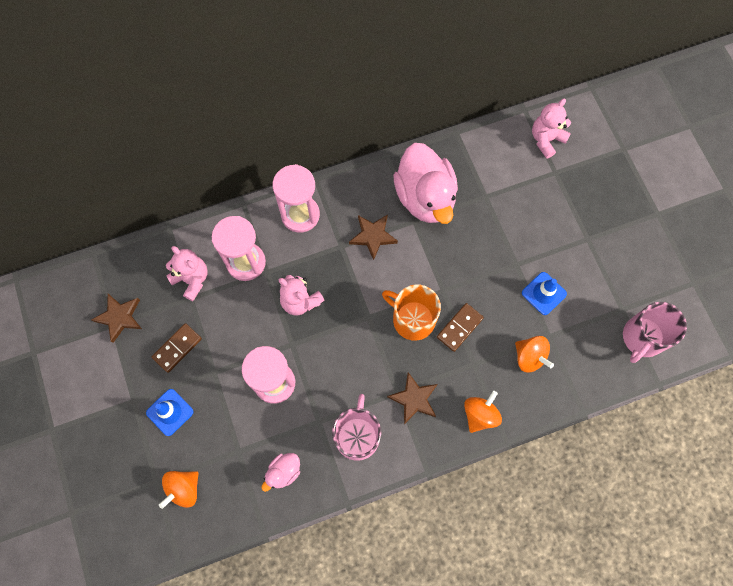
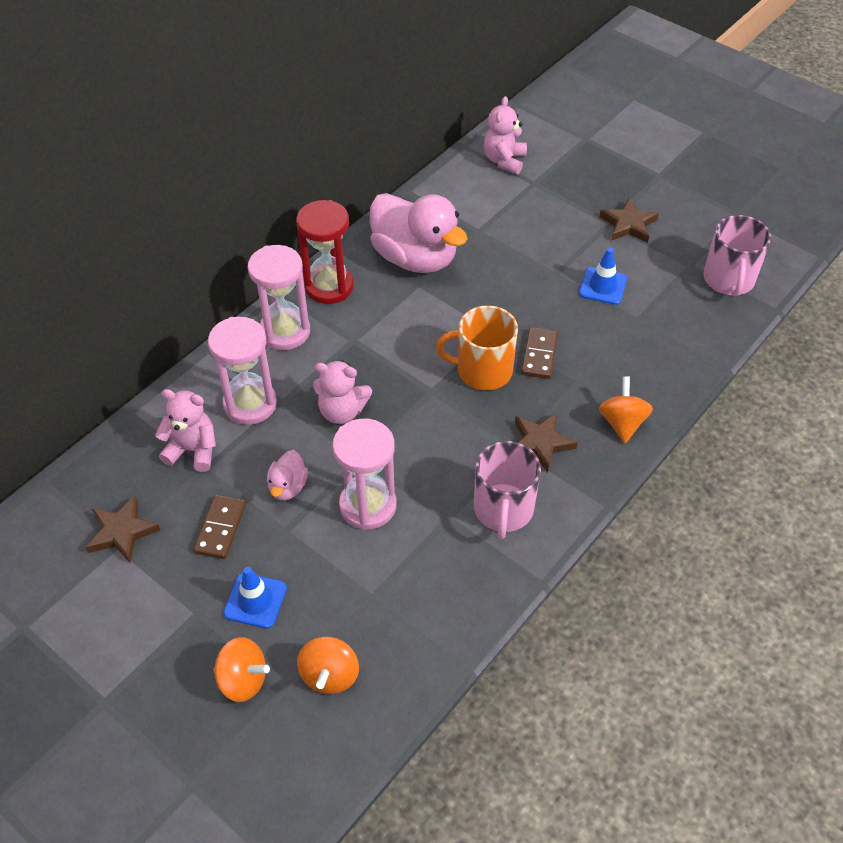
camera: 30 degrees left, 20 degrees down
pink duck [261,453,300,492] -> pink duck moved to [267,450,308,500]
pink mug [332,394,381,461] -> pink mug turned 150 degrees counterclockwise [474,441,541,539]
brown star [349,215,398,260] -> brown star moved to [600,198,659,243]
orange spinning top [515,336,554,373] -> orange spinning top moved to [213,637,270,702]
none -> red hourglass [296,200,354,304]

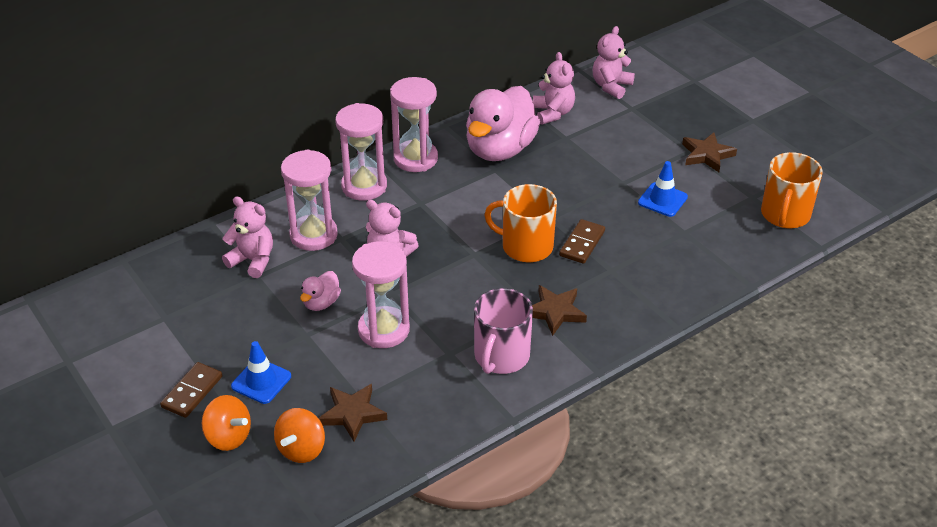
camera: 15 degrees right, 10 degrees down
brown star [86,495,160,562] -> brown star moved to [318,384,387,442]
brown domino [193,495,246,559] -> brown domino moved to [160,362,223,418]
red hourglass [296,200,354,304] -> pink hourglass [390,77,438,172]
pink duck [370,193,468,273] -> pink duck turned 60 degrees clockwise [466,86,540,161]
orange spinning top [599,376,653,443] -> none
pink mug [703,215,771,297] -> orange mug [761,152,823,228]
none -> pink teddy bear [533,52,575,125]

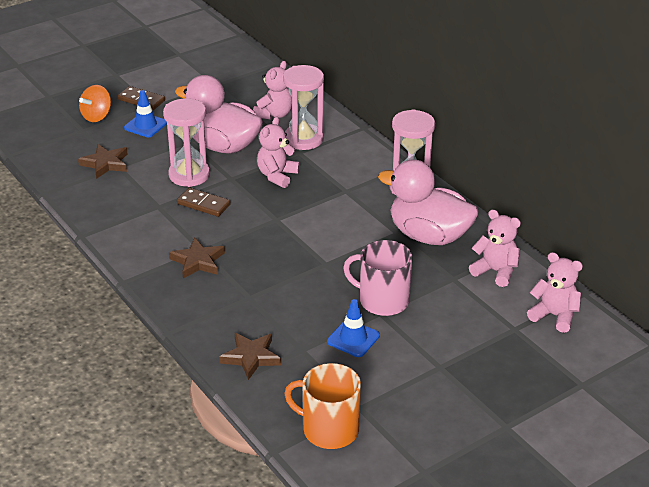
camera: 90 degrees right, 5 degrees down
orange spinning top [274,408,325,463] -> none
pink duck [300,271,341,311] -> pink duck [175,75,263,154], size x2.25
pink hourglass [335,103,387,201] -> none
pink mug [474,288,533,374] -> pink mug moved to [343,240,412,316]
orange mug [484,184,557,262] -> none
pink teddy bear [533,52,575,125] -> pink teddy bear turned 135 degrees counterclockwise [469,209,521,287]
brown domino [559,219,605,264] -> brown domino moved to [177,188,231,217]
brown star [682,132,737,172] -> brown star moved to [219,333,281,380]

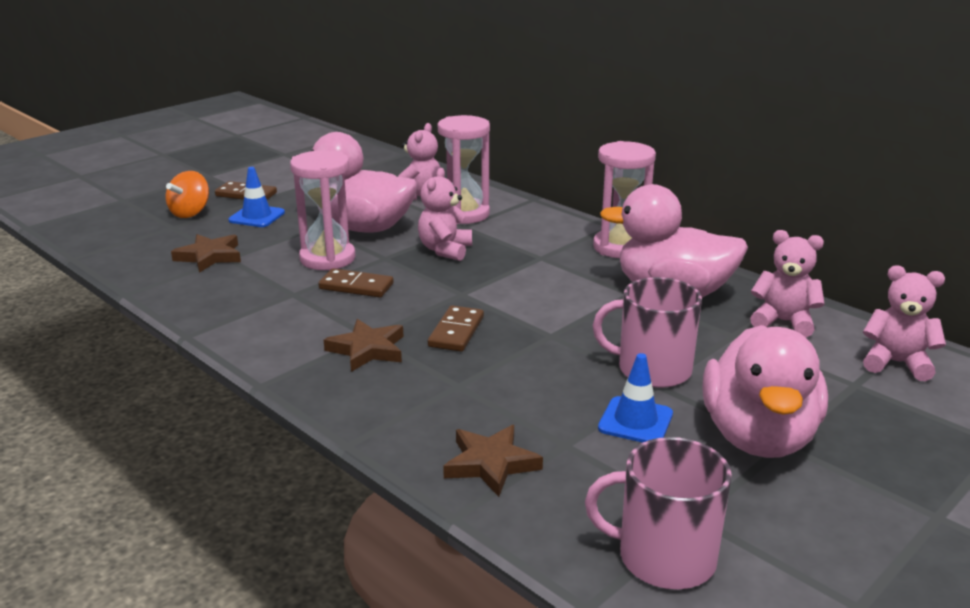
camera: 10 degrees left, 10 degrees down
orange mug [284,363,361,449] -> pink mug [585,437,732,590]
none -> brown domino [428,305,484,352]
none -> pink duck [703,325,828,458]

